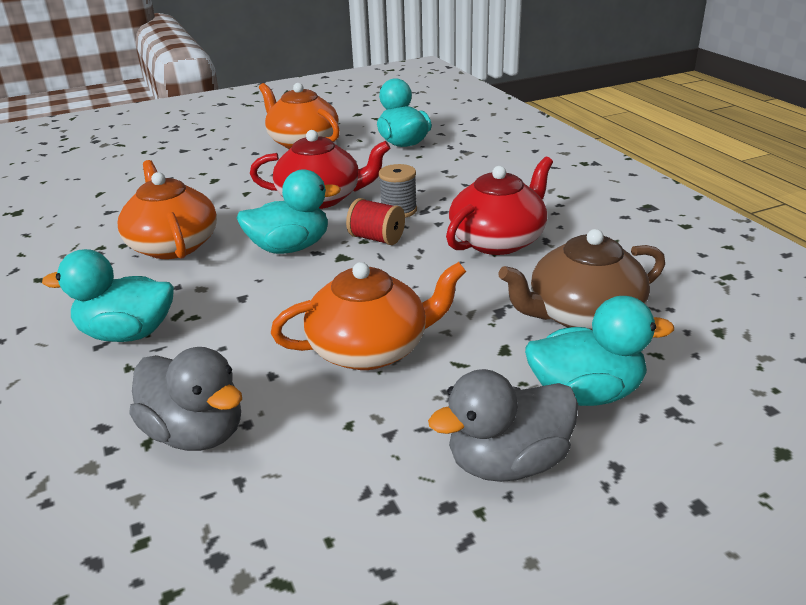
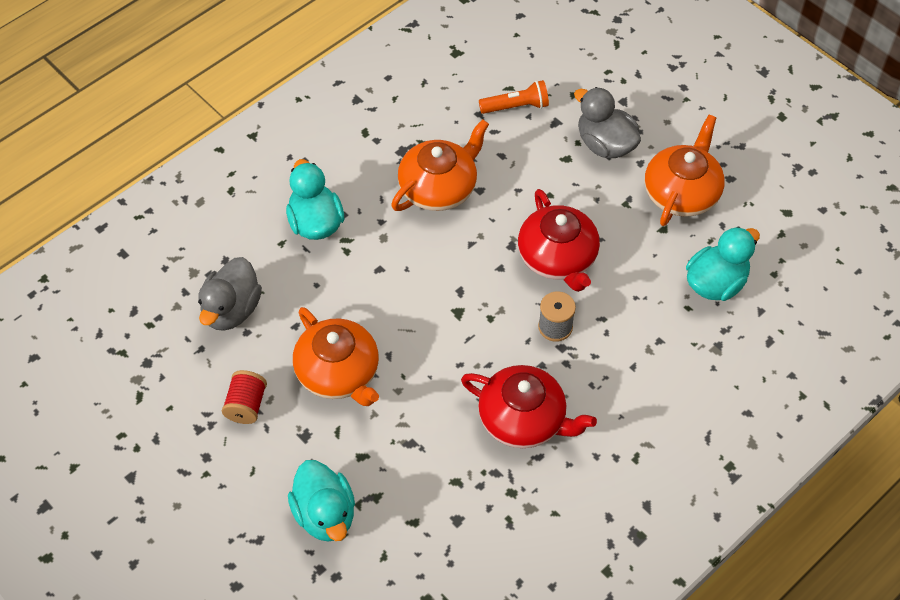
camera: 70 degrees right, 25 degrees up
turquoise duck [237,169,341,254] -> none
red spool [346,198,405,245] -> red spool moved to [222,370,267,424]
grey duck [428,369,578,482] -> grey duck moved to [574,87,641,158]
brown teapot [498,229,665,330] -> none
none -> orange flashlight [479,80,549,114]

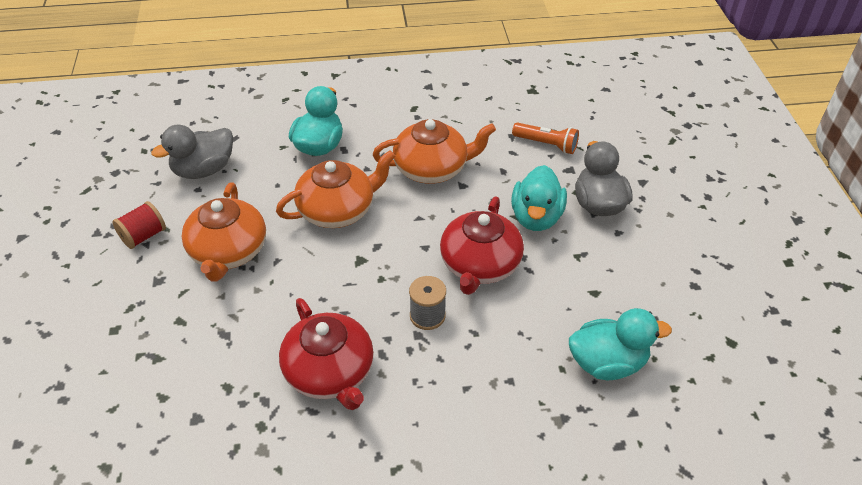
camera: 35 degrees right, 10 degrees down
turquoise duck [288,460,355,542] -> turquoise duck moved to [511,165,567,231]
orange teapot [645,115,725,226] -> orange teapot moved to [276,150,396,228]

